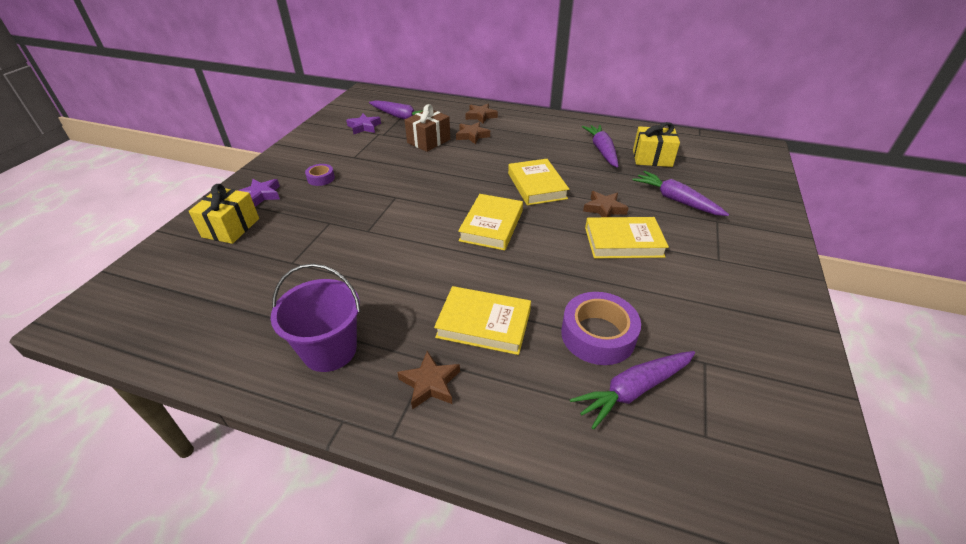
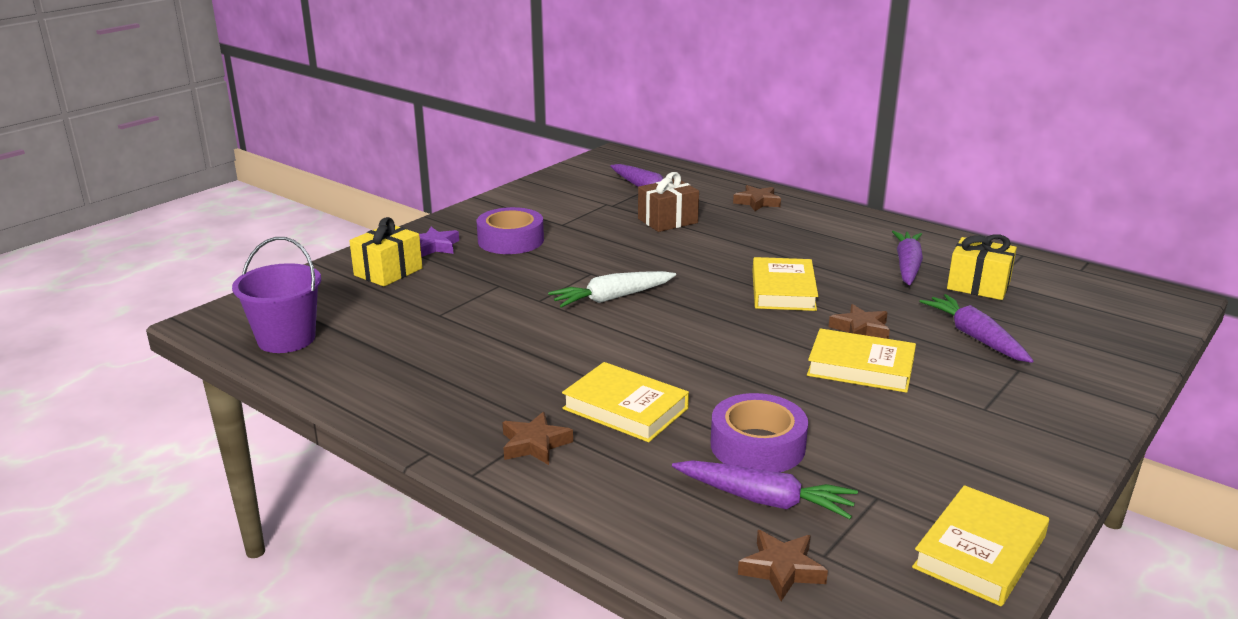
camera: 20 degrees right, 15 degrees down
purple bucket [271,264,360,372] -> purple bucket moved to [232,237,321,353]
purple tape [305,164,335,186] -> purple tape [477,207,544,254], size x1.89
purple star [346,113,381,134] -> none
brown star [456,122,490,145] -> brown star moved to [738,530,828,601]
yellow book [458,194,523,251] -> yellow book moved to [912,485,1049,606]
purple carrot [570,351,695,430] -> purple carrot turned 150 degrees counterclockwise [672,460,858,519]
none -> white carrot [548,271,676,308]

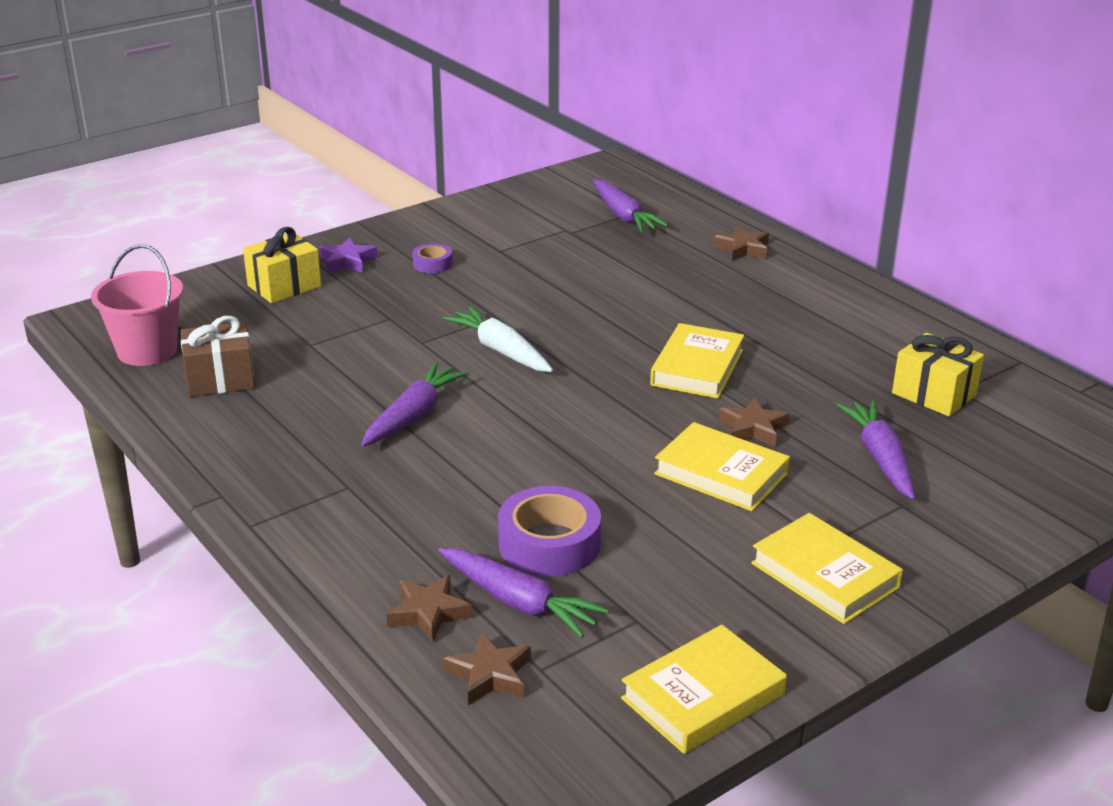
camera: 15 degrees right, 5 degrees up
purple bucket [232,237,321,353] -> pink bucket [91,244,183,366]
purple tape [477,207,544,254] -> purple tape [412,243,452,273], size x0.53
brown star [503,412,573,465] -> brown star moved to [386,575,472,642]
white carrot [548,271,676,308] -> white carrot turned 60 degrees clockwise [443,306,553,372]
yellow book [562,362,689,442] -> yellow book moved to [751,513,903,624]
brown gift [638,172,699,232] -> brown gift moved to [181,316,255,397]
purple carrot [892,231,923,285] -> purple carrot moved to [361,363,468,447]

